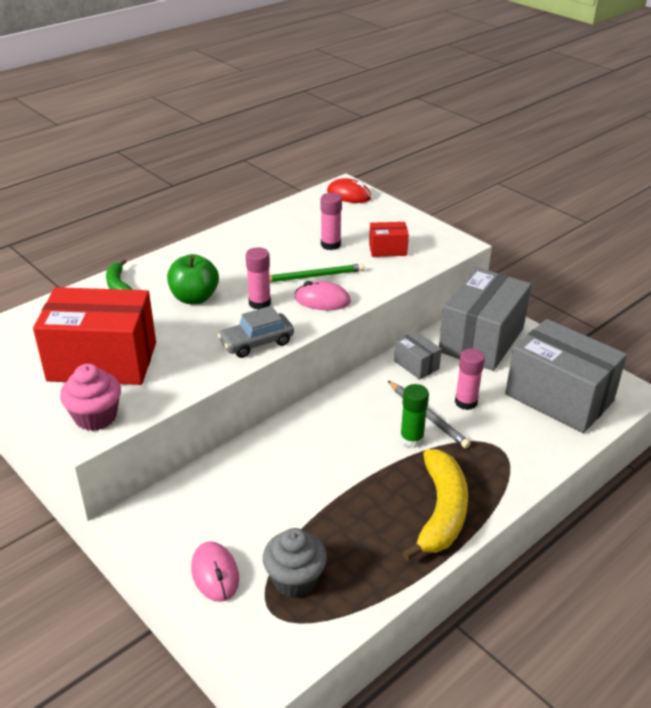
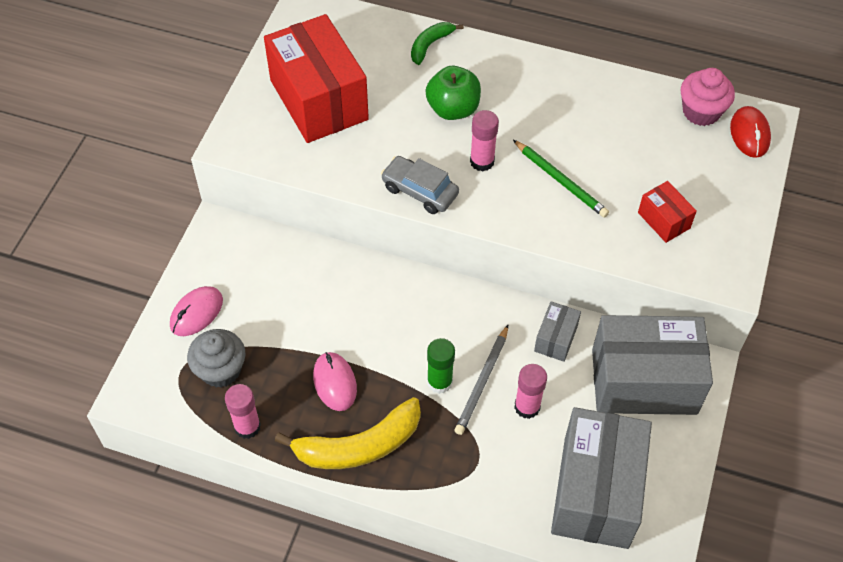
camera: 60 degrees right, 20 degrees up
pink cupcake [60,364,121,431] -> pink cupcake moved to [681,68,735,126]
pink mouse [295,281,351,310] -> pink mouse moved to [313,352,357,411]
pink glue stick [321,193,342,250] -> pink glue stick moved to [225,384,261,439]

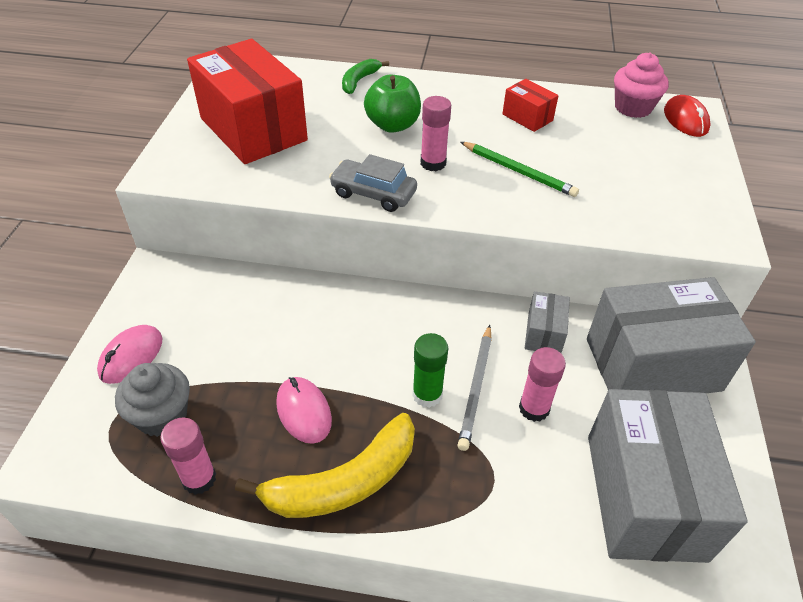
camera: 10 degrees left, 10 degrees down
red box [638,181,697,243] -> red box moved to [502,79,559,132]

